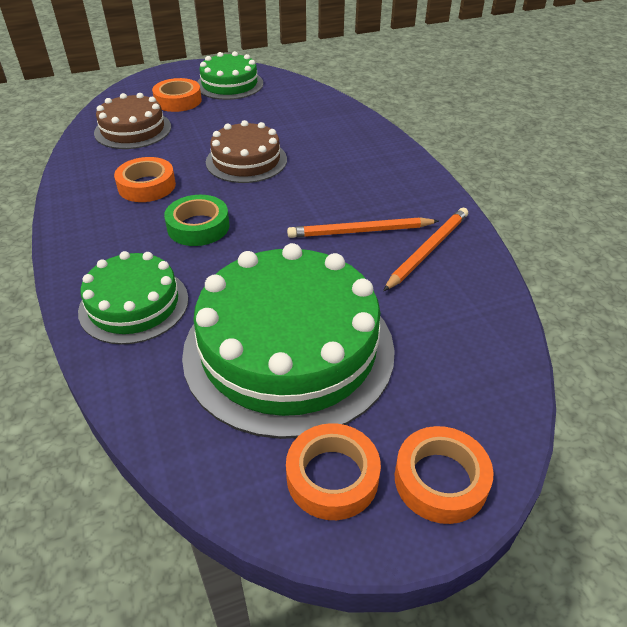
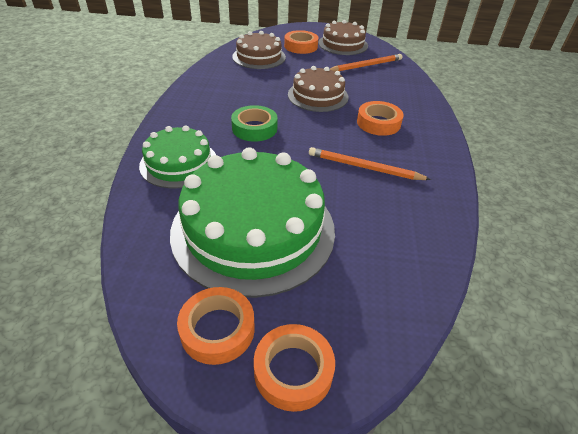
camera: 25 degrees right, 0 degrees up
orange tape [114,157,176,202] -> orange tape moved to [357,101,404,136]
green cake [197,51,263,100] -> brown cake [318,20,368,55]
orange pencil [383,208,468,291] -> orange pencil moved to [330,54,402,72]

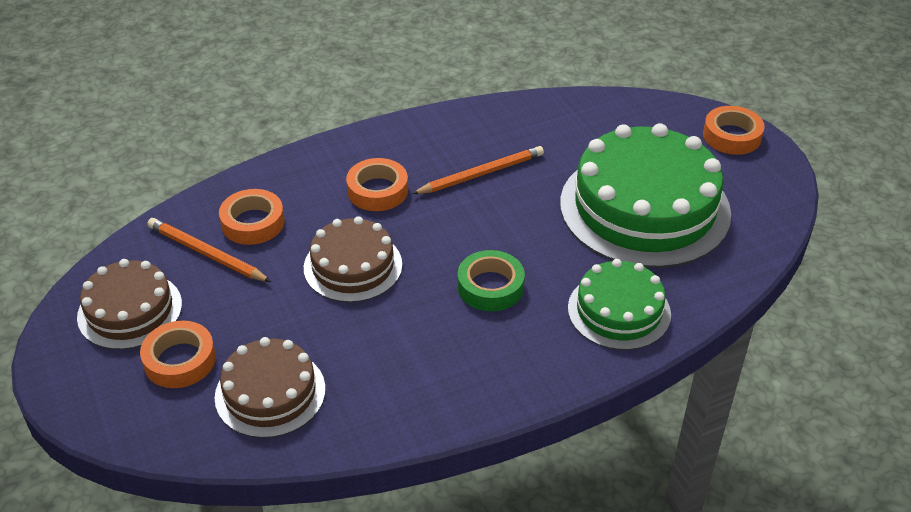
camera: 120 degrees left, 0 degrees up
orange tape [177,287,255,365] -> orange tape moved to [219,189,285,245]
orange pencil [309,147,431,180] -> orange pencil turned 105 degrees counterclockwise [412,146,544,194]

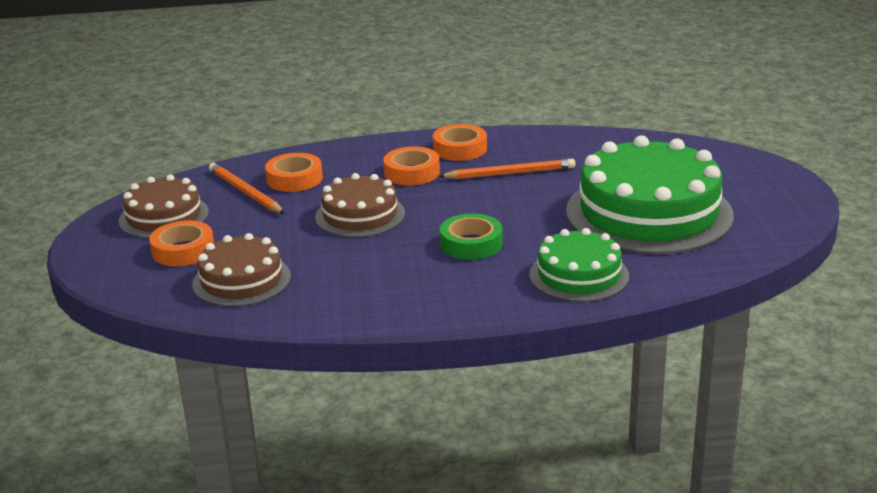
camera: 20 degrees right, 15 degrees down
orange tape [703,106,765,155] -> orange tape moved to [433,124,487,161]

